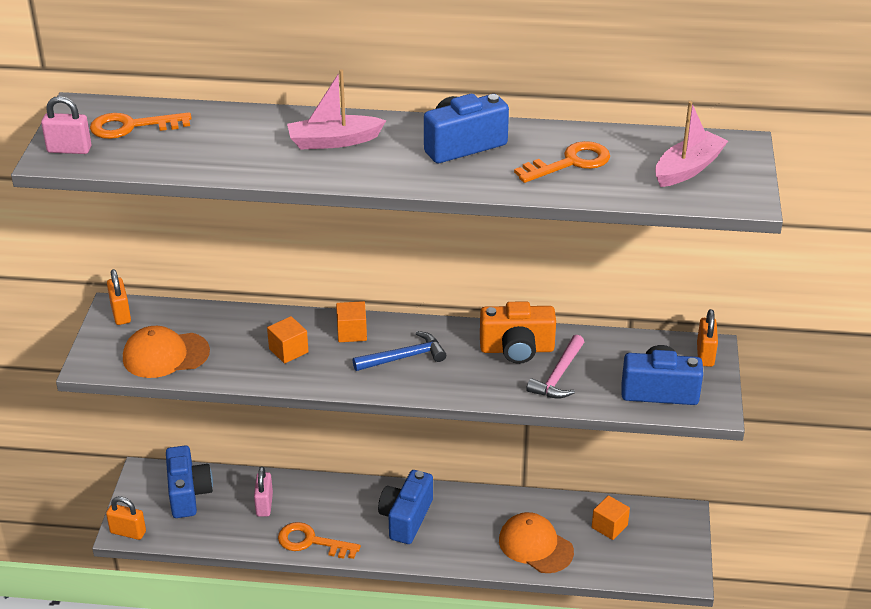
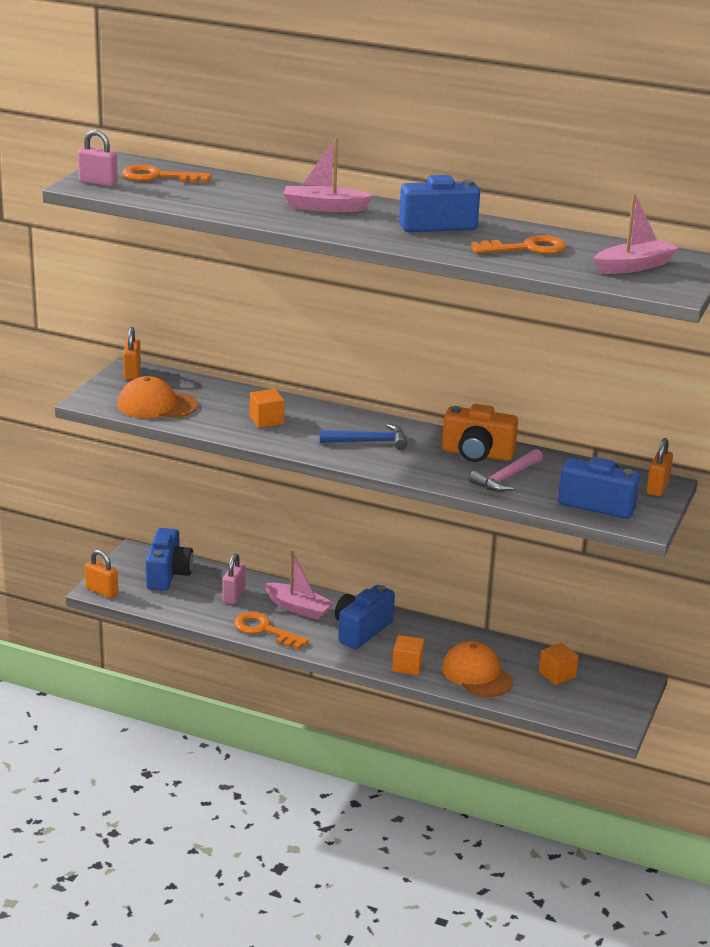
camera: 15 degrees right, 10 degrees down
orange cube [336,301,367,342] -> orange cube moved to [392,635,424,675]
none -> pink boat [263,551,334,620]

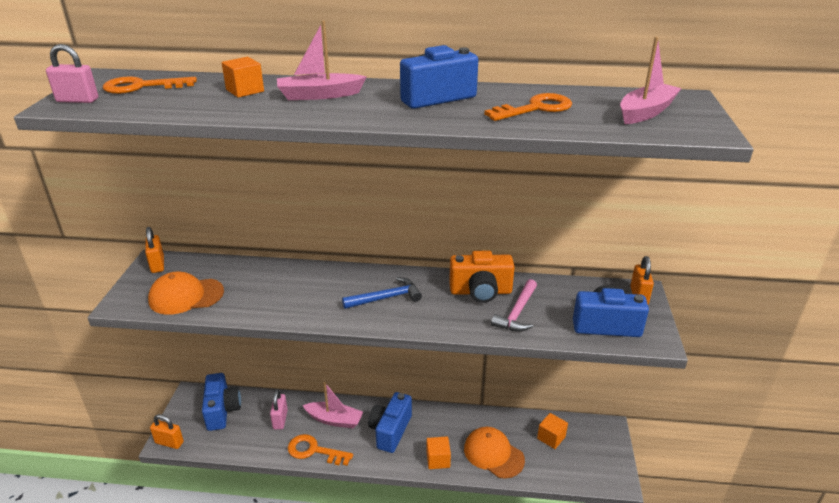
camera: 15 degrees left, 5 degrees up
orange cube [250,389,284,428] -> orange cube moved to [221,57,264,98]

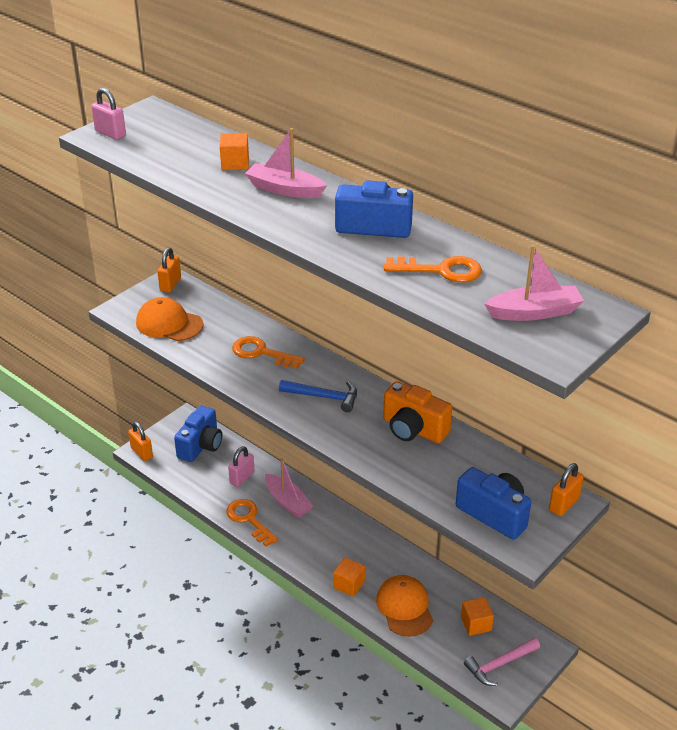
camera: 35 degrees right, 5 degrees up
orange key [103,76,197,94] -> orange key moved to [232,336,305,369]
blue camera [368,392,412,453] -> none
pink hammer [491,279,537,332] -> pink hammer moved to [464,638,540,686]

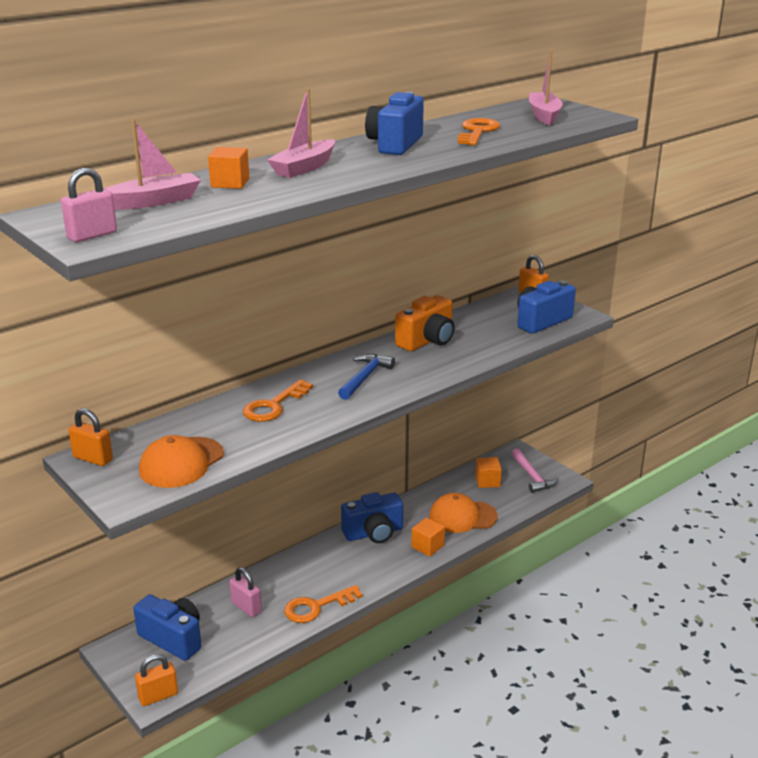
camera: 80 degrees left, 10 degrees down
pink boat [265,458,313,518] -> pink boat moved to [104,119,201,210]
none -> blue camera [341,492,403,543]

